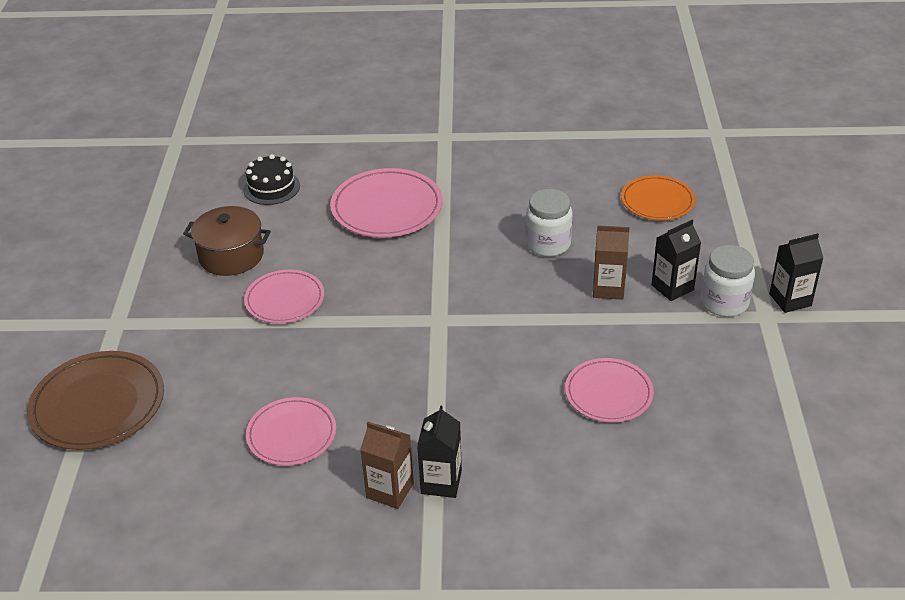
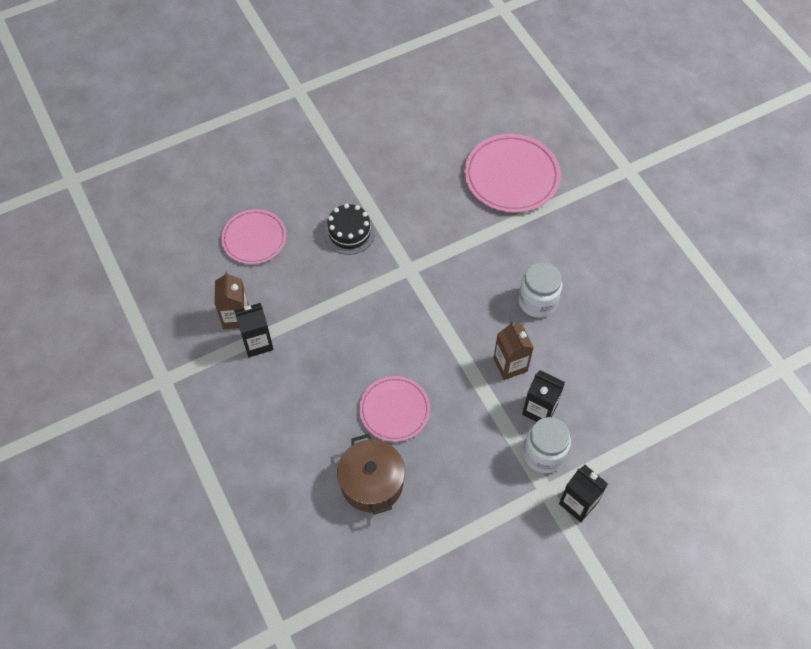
camera: 60 degrees right, 20 degrees up
brown plate [27,351,164,450] -> none
brown pot [183,206,271,276] -> brown pot moved to [337,434,405,515]
black cake [243,154,300,205] -> black cake moved to [324,204,375,255]
pink plate [244,269,324,324] -> none
orange plate [621,175,695,220] -> none

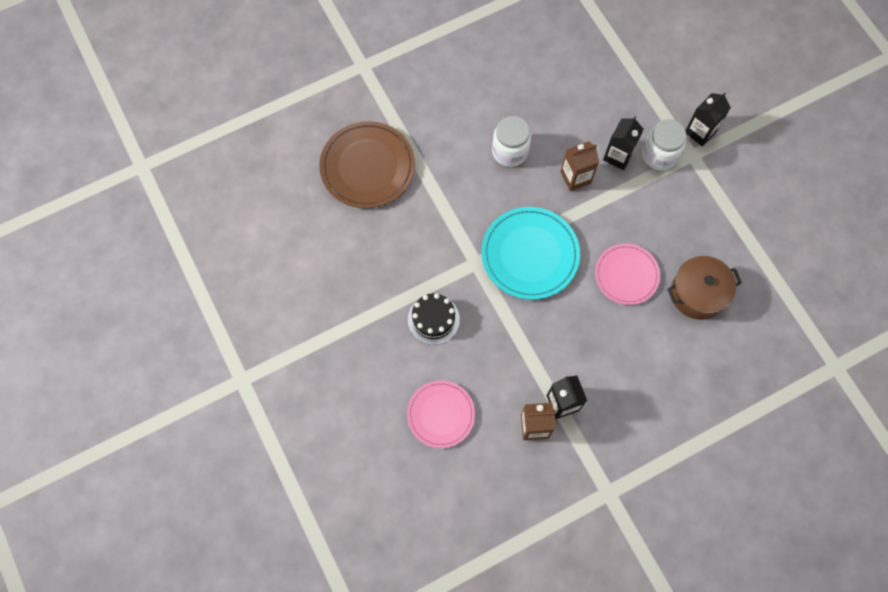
camera: 90 degrees left, 10 degrees up
pink plate [464,134,561,213] -> brown plate [319,121,415,208]
none -> turquoise plate [481,207,580,300]

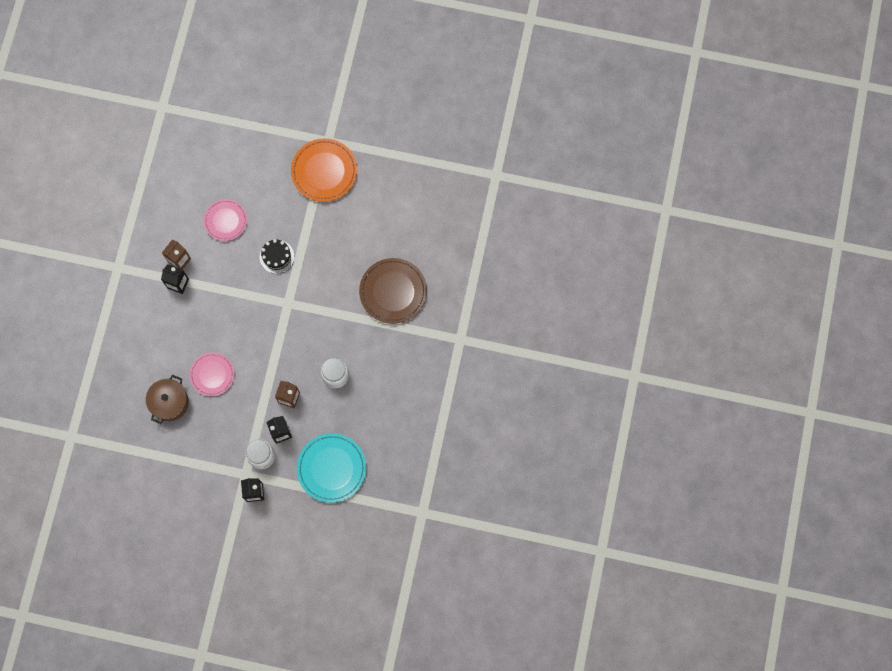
camera: 130 degrees right, 5 degrees up
turquoise plate [481,207,580,300] -> turquoise plate moved to [297,433,366,503]
none -> orange plate [291,138,357,202]

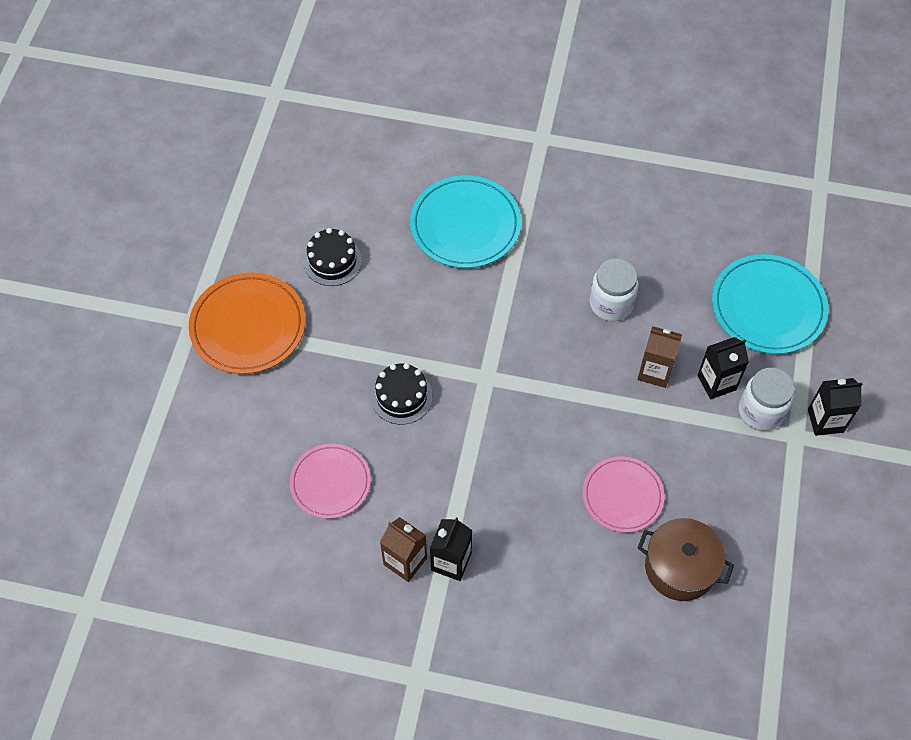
camera: 90 degrees left, 15 degrees down
brown plate [359,258,427,324] -> turquoise plate [410,175,521,268]
none -> black cake [303,228,362,286]

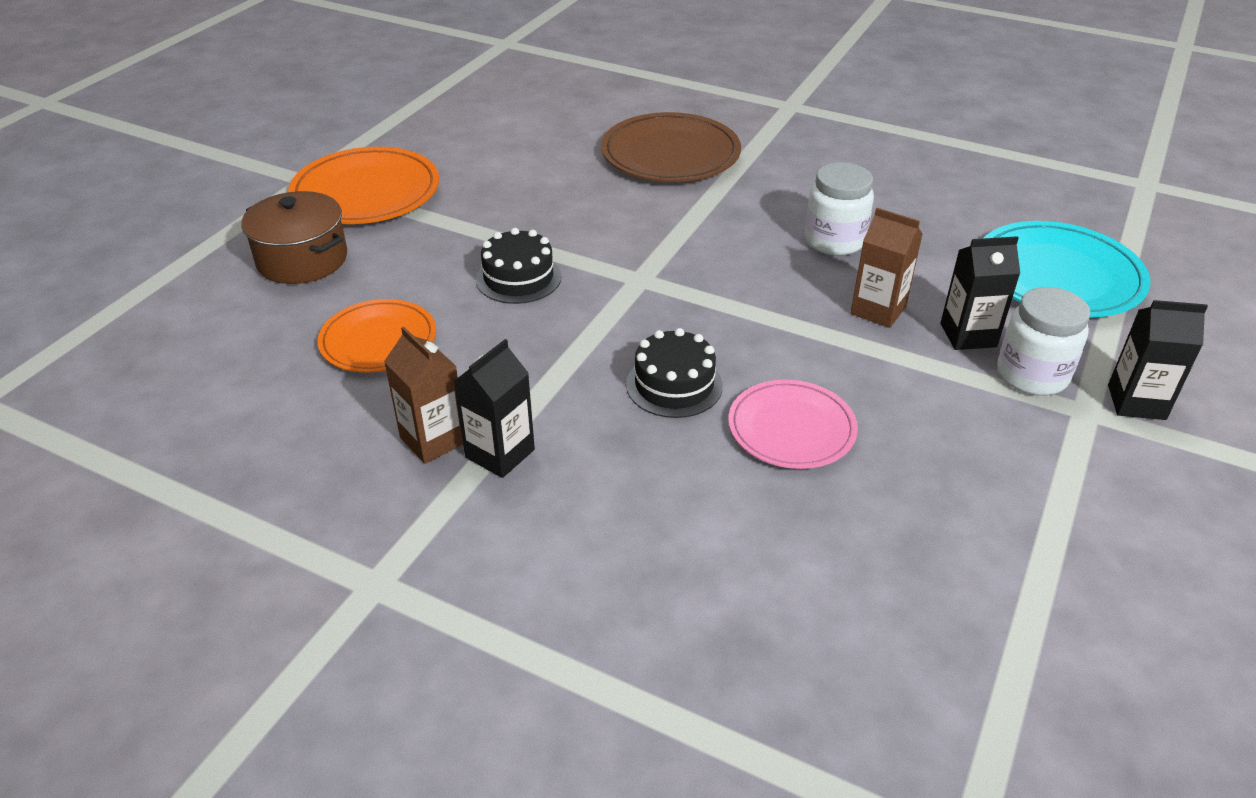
camera: 15 degrees right, 20 degrees down
pink plate [290,443,371,519] -> orange plate [317,299,436,373]
black cake [303,228,362,286] -> black cake moved to [626,328,723,418]
turquoise plate [410,175,521,268] -> brown plate [601,112,741,182]
brown pot [638,518,734,601] -> brown pot moved to [241,191,347,284]

